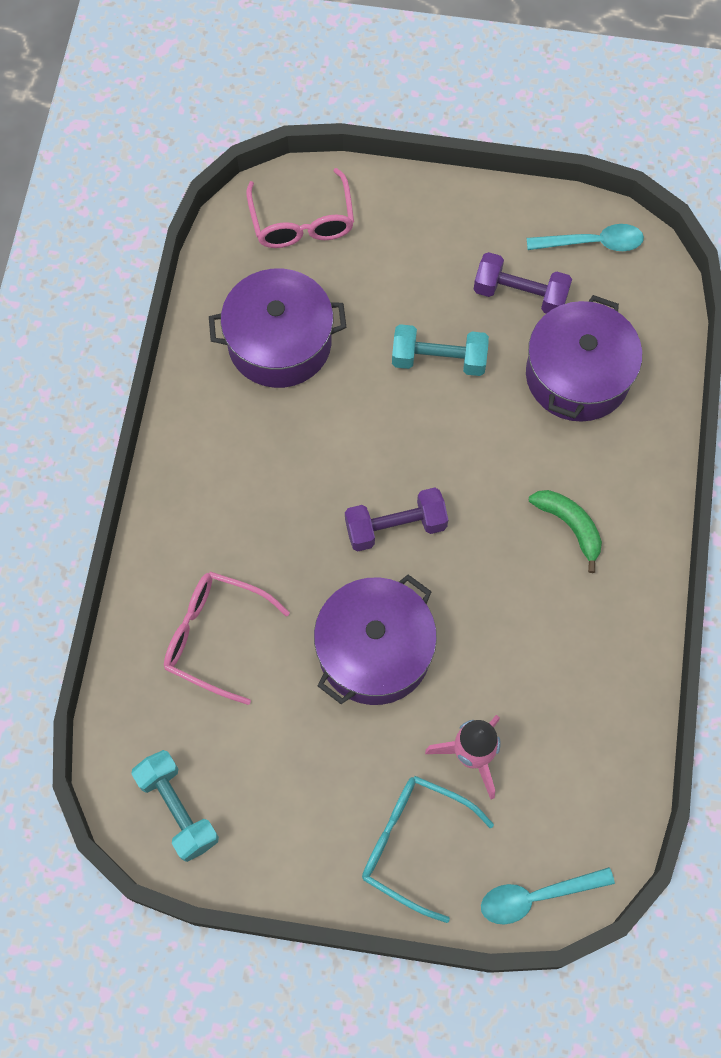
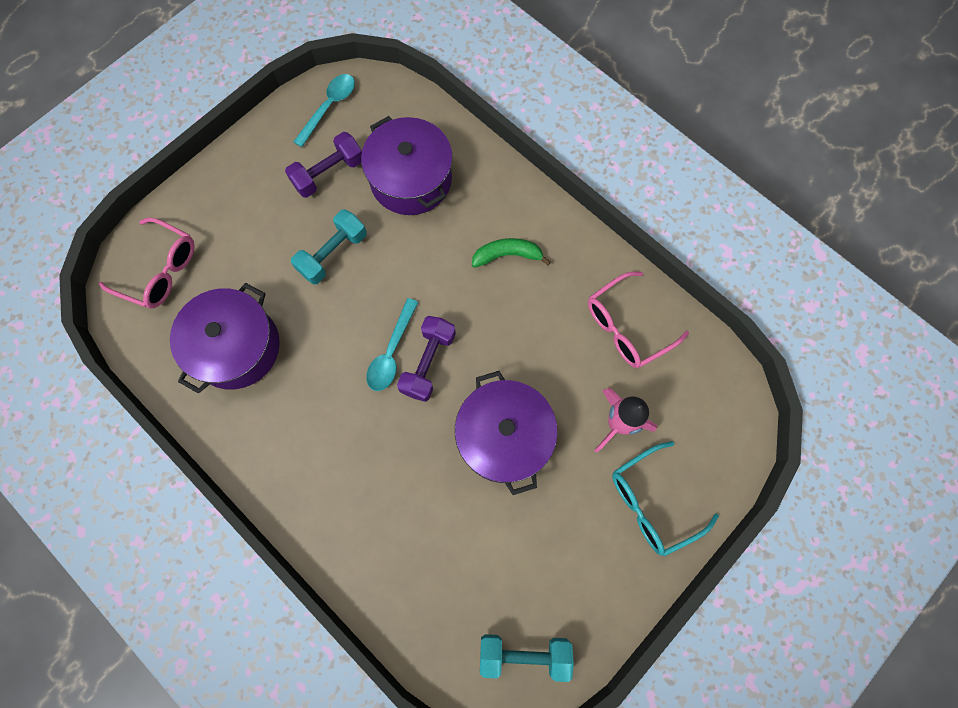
camera: 55 degrees left, 5 degrees up
pink glasses [164,571,290,705] -> pink glasses moved to [588,272,689,368]
turquoise spoon [481,867,615,924] -> turquoise spoon moved to [366,298,418,391]

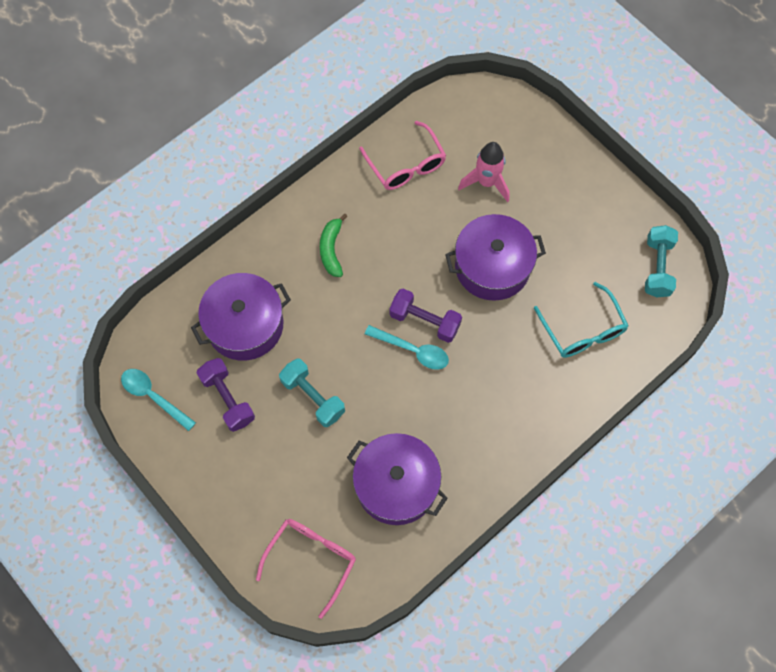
camera: 85 degrees left, 5 degrees down
turquoise glasses [612,441,719,556] -> turquoise glasses moved to [534,282,629,358]

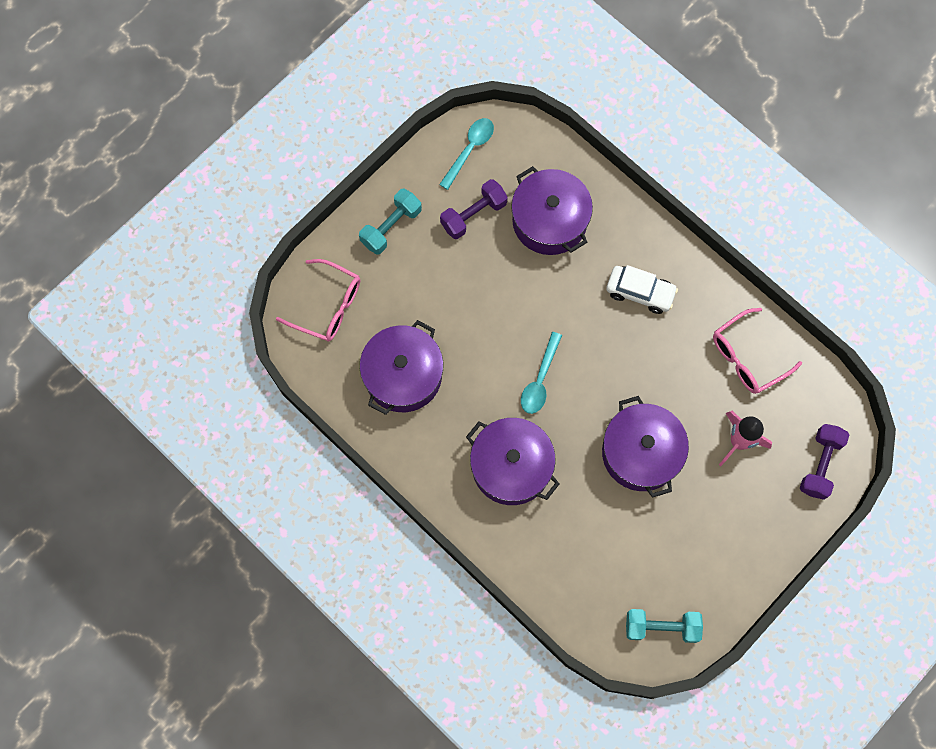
camera: 85 degrees right, 5 degrees up
turquoise dumbbell [279,358,345,427] -> turquoise dumbbell moved to [359,189,422,255]
green banana [320,214,348,277] -> white car [606,265,678,314]
purple dumbbell [389,289,462,343] -> purple dumbbell moved to [800,424,849,500]
turquoise glasses [534,282,629,358] -> none
none -> purple pot [466,418,559,505]

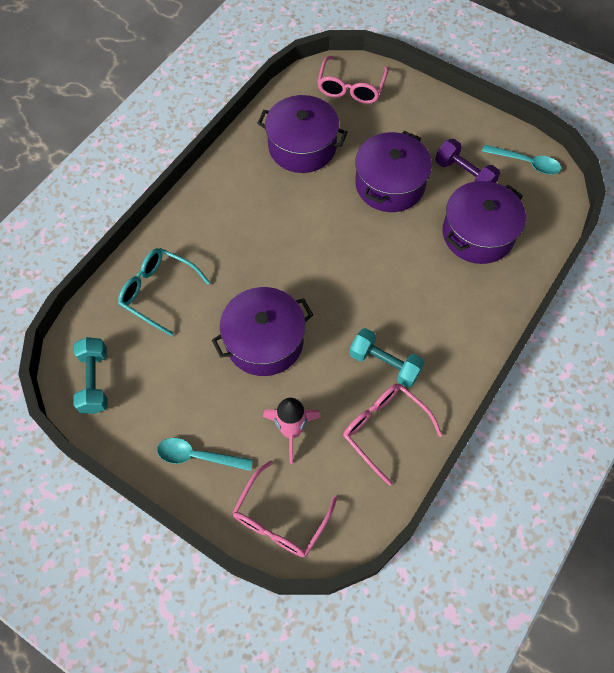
camera: 80 degrees right, 10 degrees down
turquoise dumbbell [359,189,422,255] -> turquoise dumbbell moved to [350,328,425,388]
purple pot [466,418,559,505] -> purple pot moved to [355,131,432,212]
turquoise spoon [521,332,562,414] -> turquoise spoon moved to [157,438,253,471]
white car [606,265,678,314] -> none
purple dumbbell [800,424,849,500] -> pink glasses [232,460,337,557]
none -> turquoise glasses [118,248,210,336]

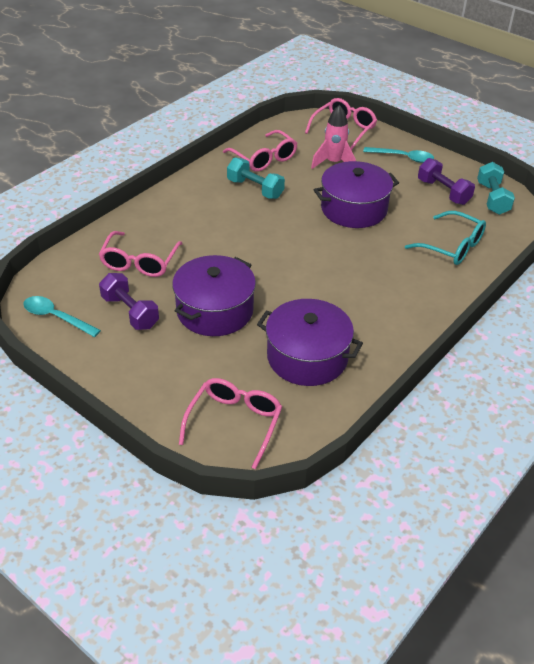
camera: 175 degrees left, 20 degrees down
purple pot [442,181,526,264] -> pink glasses [99,231,183,277]
none -> purple dumbbell [418,158,475,205]

